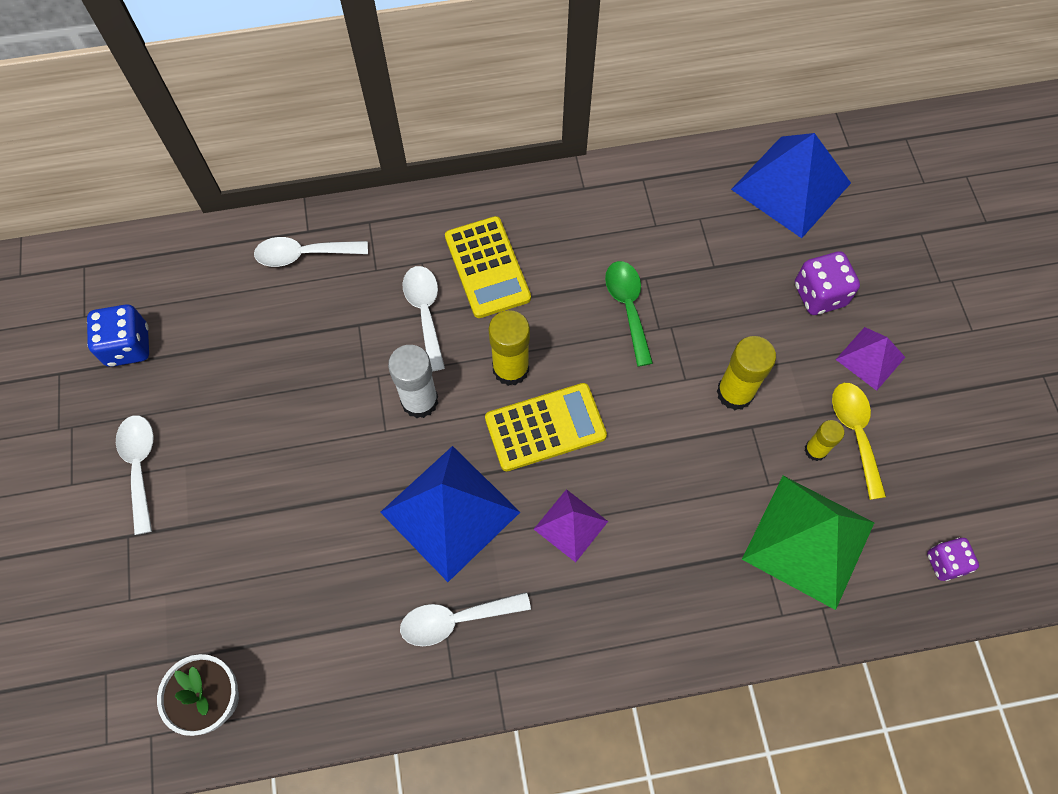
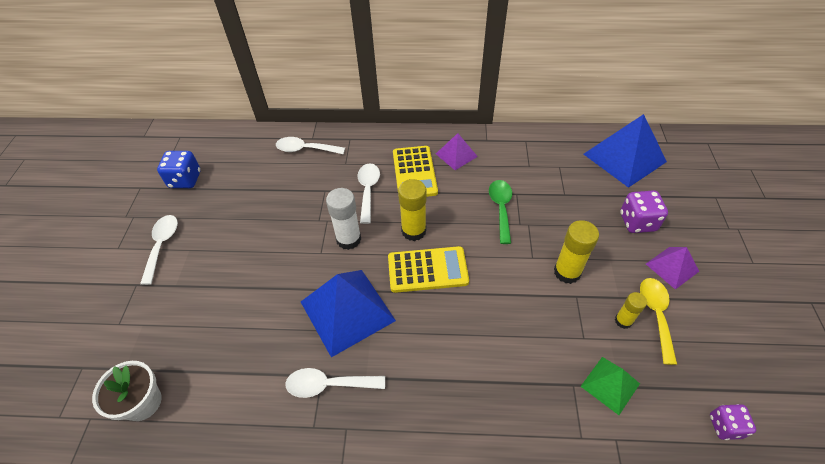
camera: 15 degrees right, 15 degrees down
purple pyramid [534,489,608,562] -> purple pyramid moved to [436,133,478,170]
green pyramid [742,476,874,610] -> green pyramid [580,357,640,415], size x0.54

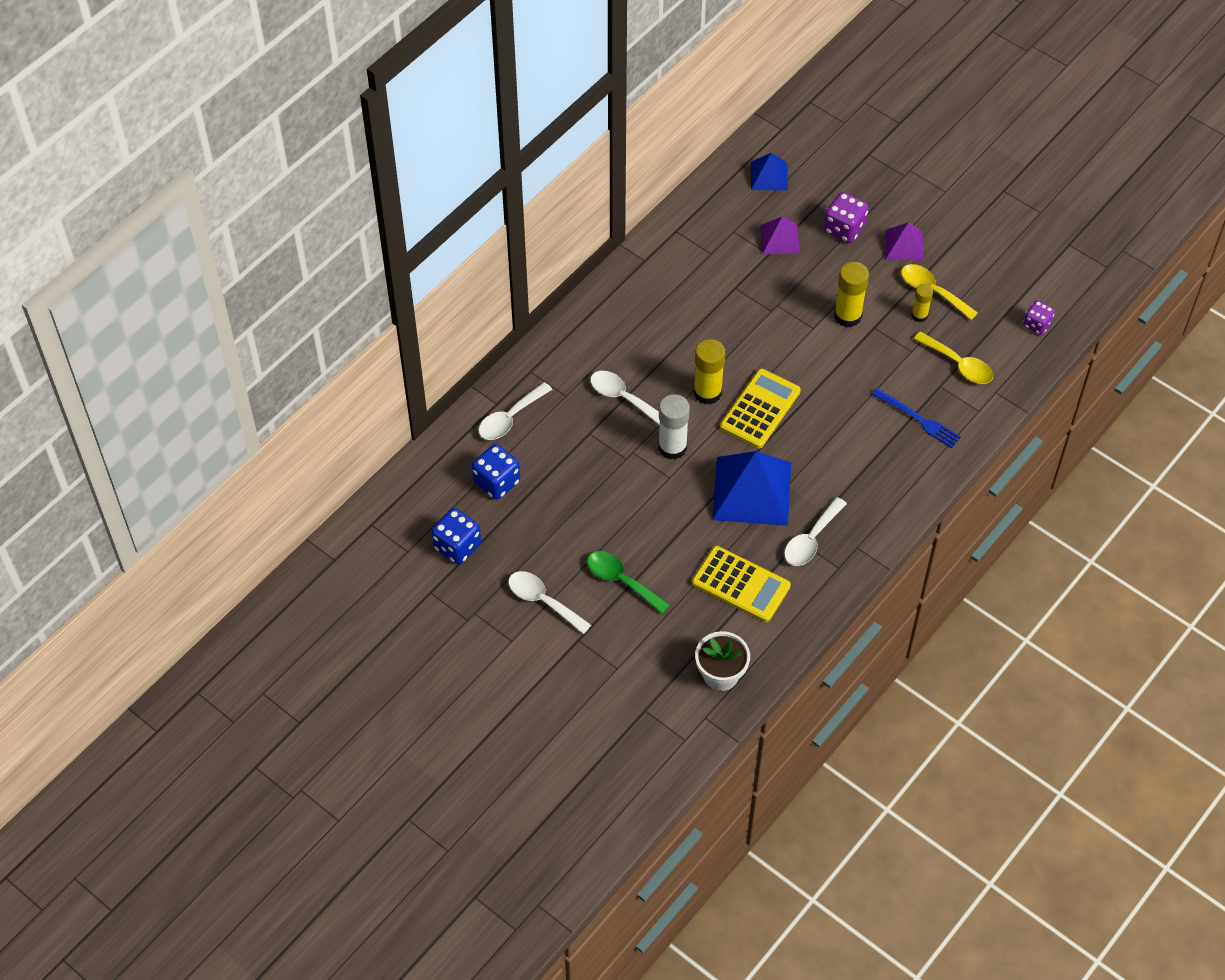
camera: 55 degrees left, 5 degrees up
yellow calculator [393,146,438,197] -> yellow calculator moved to [692,546,791,622]
purple pyramid [436,133,478,170] -> purple pyramid moved to [760,216,800,254]
green spoon [489,180,512,244] -> green spoon moved to [587,551,670,614]
green pyramid [580,357,640,415] -> yellow spoon [914,331,993,384]
blue pyramid [584,114,667,188] -> blue pyramid [751,153,788,191], size x0.54
none -> blue dice [472,444,520,500]
none -> blue fork [872,388,961,448]

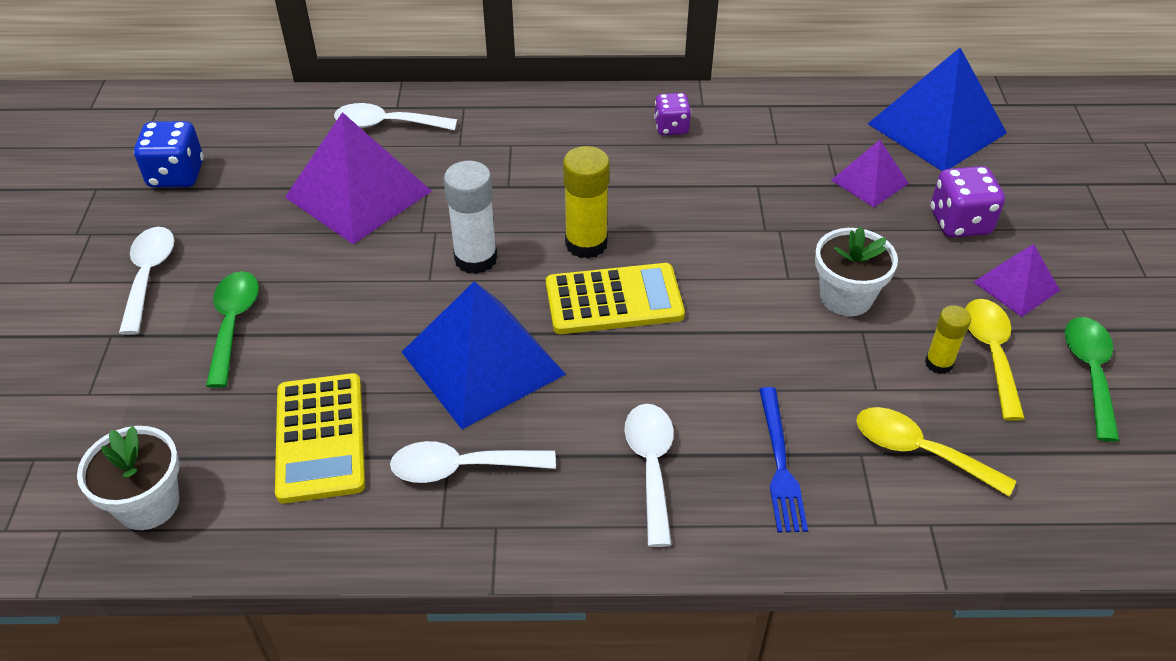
camera: 50 degrees right, 10 degrees down
blue dice [472,444,520,500] -> none
white spoon [590,371,660,425] -> white spoon moved to [624,404,674,547]
blue pyramid [751,153,788,191] -> blue pyramid [868,48,1007,171], size x1.87
yellow glue stick [834,262,869,327] -> white flower pot [815,227,898,316]
yellow spoon [914,331,993,384] -> yellow spoon turned 120 degrees clockwise [856,407,1016,497]
purple dice [1023,300,1055,335] -> purple dice moved to [654,93,691,135]
none -> purple pyramid [285,112,432,244]
none -> green spoon [1065,317,1120,442]

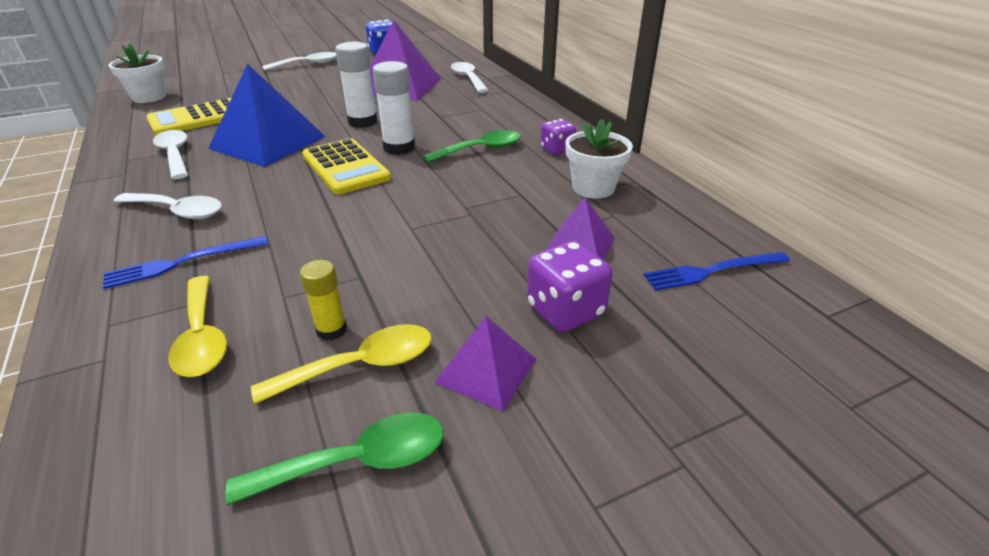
camera: 65 degrees right, 10 degrees down
green spoon [206,271,259,388] -> green spoon moved to [423,130,521,162]
yellow glue stick [563,146,610,259] -> white glue stick [372,61,415,155]
white spoon [624,404,674,547] -> white spoon turned 45 degrees clockwise [113,193,222,219]
white flower pot [815,227,898,316] -> white flower pot moved to [566,119,633,199]
yellow spoon [856,407,1016,497] -> yellow spoon turned 150 degrees clockwise [168,276,227,377]
blue pyramid [868,48,1007,171] -> blue fork [643,252,790,291]

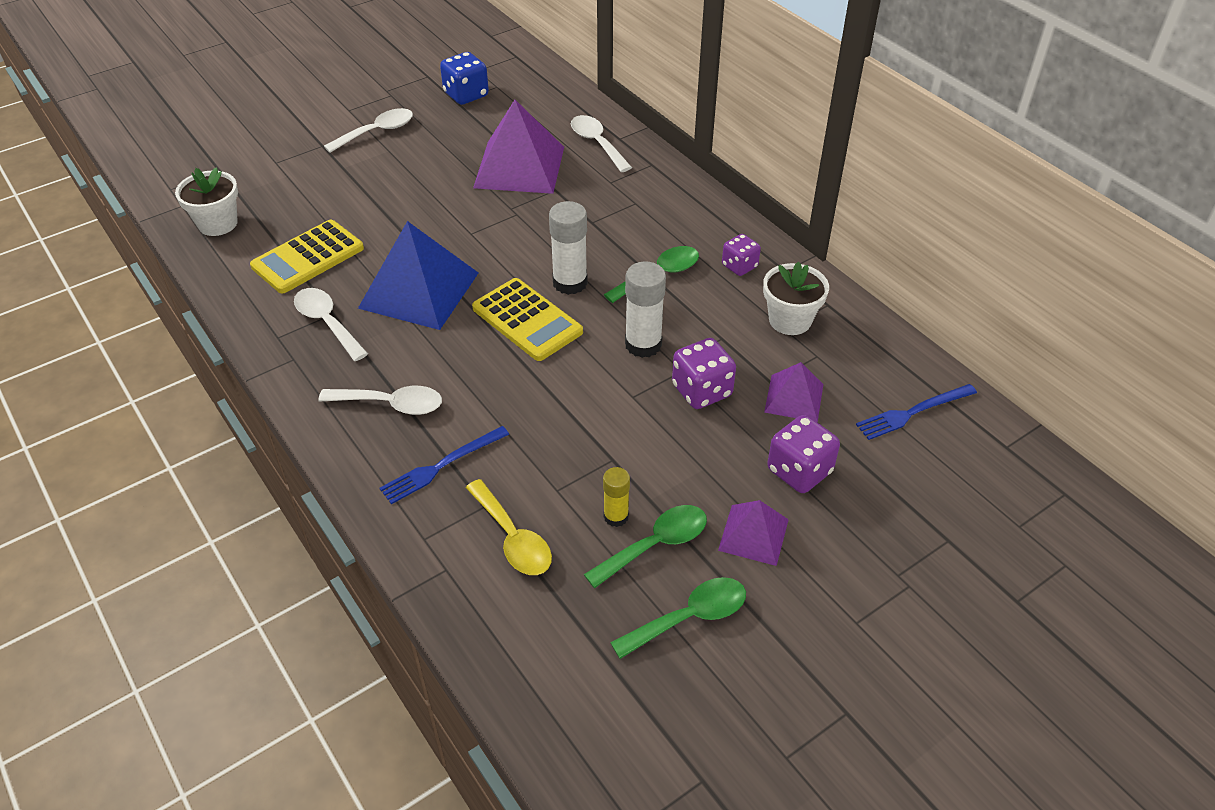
camera: 10 degrees left, 10 degrees up
yellow spoon [251,324,432,404] -> green spoon [584,505,707,588]
white glue stick [335,42,378,128] -> white glue stick moved to [625,261,666,358]
none -> purple dice [672,338,736,409]

